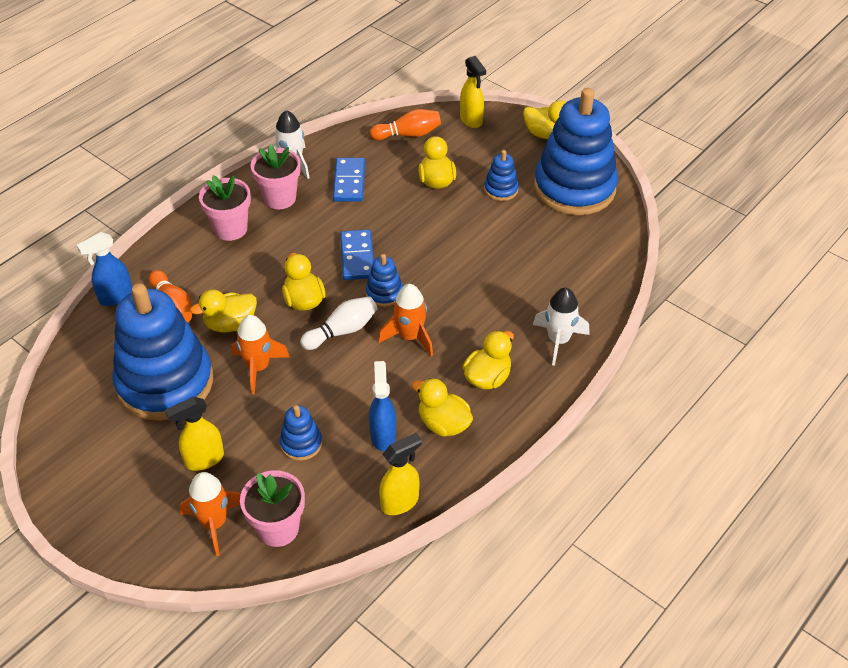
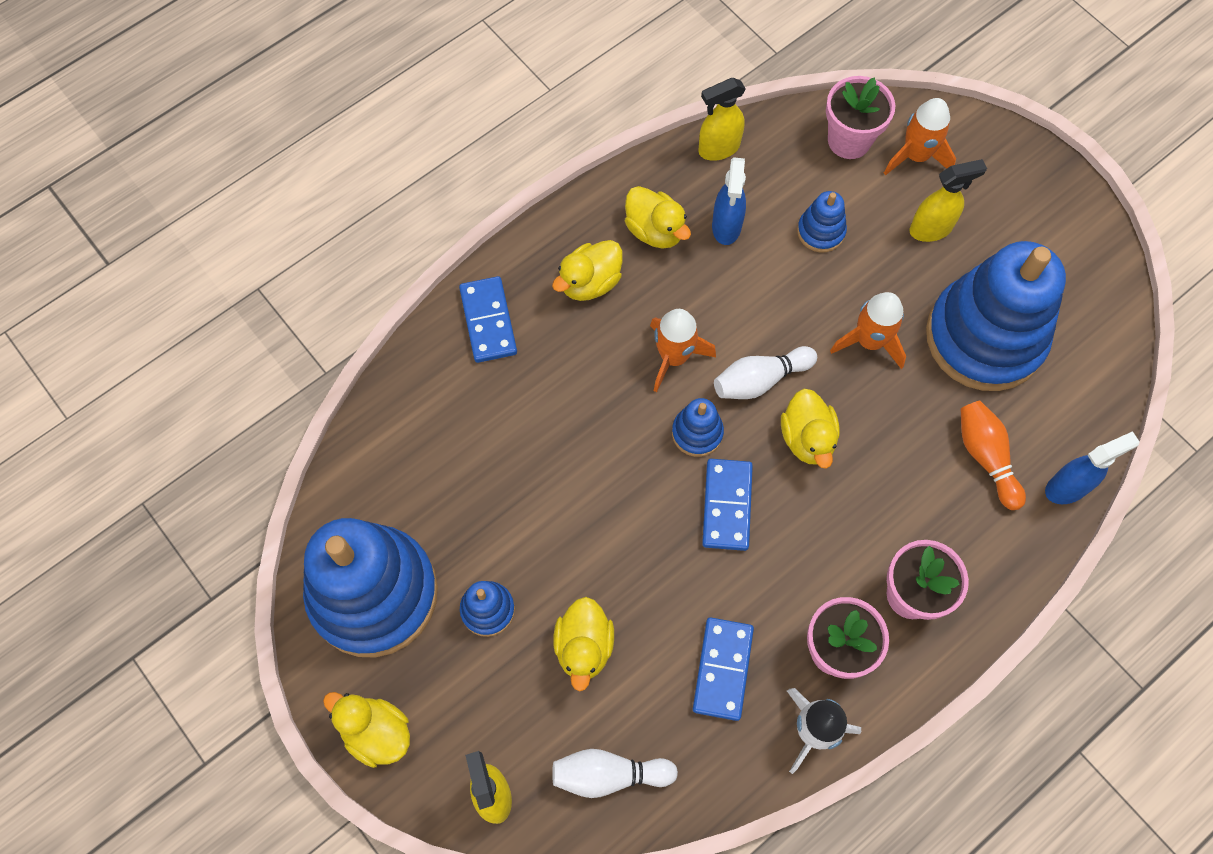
camera: 170 degrees left, 20 degrees up
yellow duck [190,290,257,332] -> none
orange bowling pin [370,109,441,140] -> white bowling pin [552,749,678,798]
white rocket [533,287,589,366] -> blue domino [459,276,517,363]

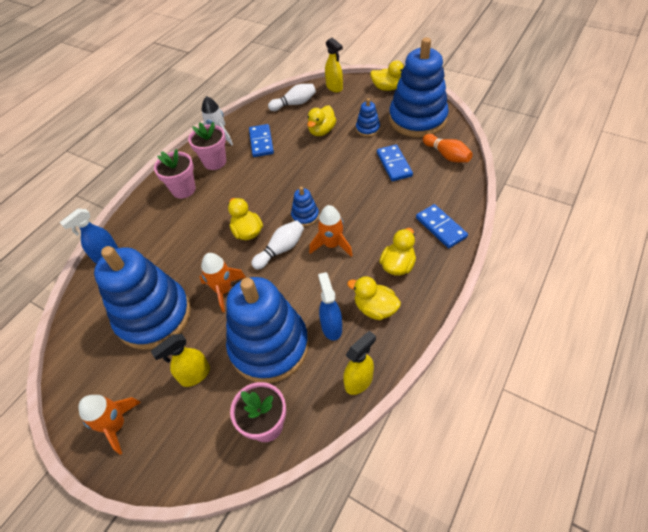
camera: 165 degrees right, 15 degrees down
yellow duck [553,597,614,691] -> yellow duck turned 135 degrees counterclockwise [307,105,336,136]
blue domino [702,459,753,551] -> blue domino moved to [377,144,413,181]
blue stacking toy [797,191,847,253] -> blue stacking toy [226,277,309,383], size x2.39
orange rocket [884,98,956,175] -> orange rocket moved to [78,395,141,455]
orange bowling pin [960,400,1026,510] -> orange bowling pin moved to [423,134,473,162]

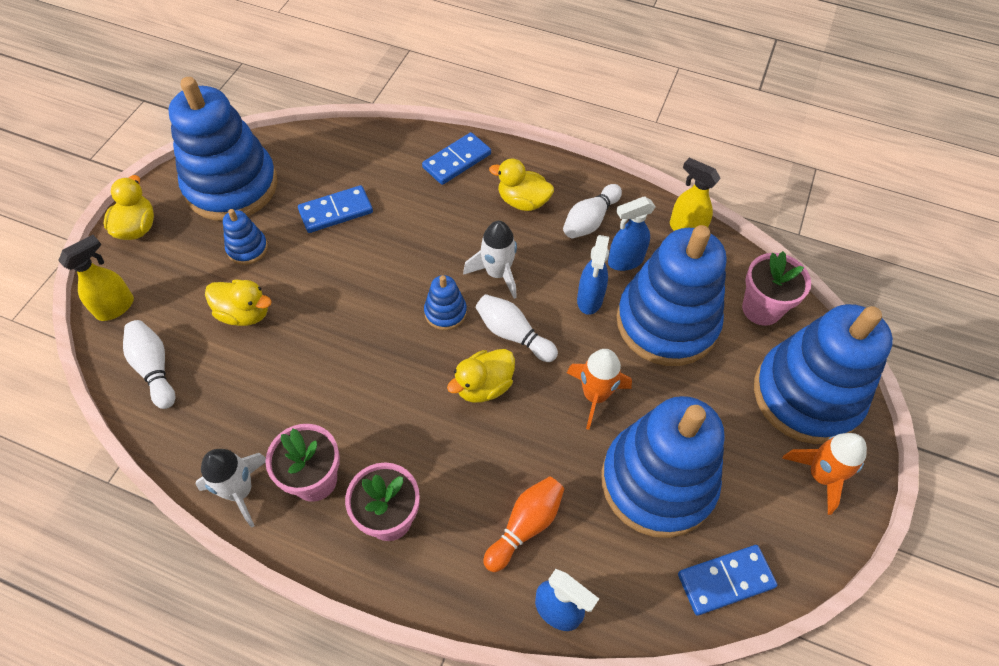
camera: 105 degrees left, 5 degrees up
yellow spray bottle [151,334,210,387] -> none
blue domino [249,124,274,157] -> blue domino moved to [678,545,777,615]
orange rocket [309,205,353,257] -> white rocket [463,221,517,299]
yellow duck [347,276,401,320] -> white bowling pin [563,184,622,238]
orange bowling pin [423,134,473,162] -> orange bowling pin moved to [483,476,564,572]
none -> blue spray bottle [577,235,609,315]
none -> blue stacking toy [754,304,893,444]

